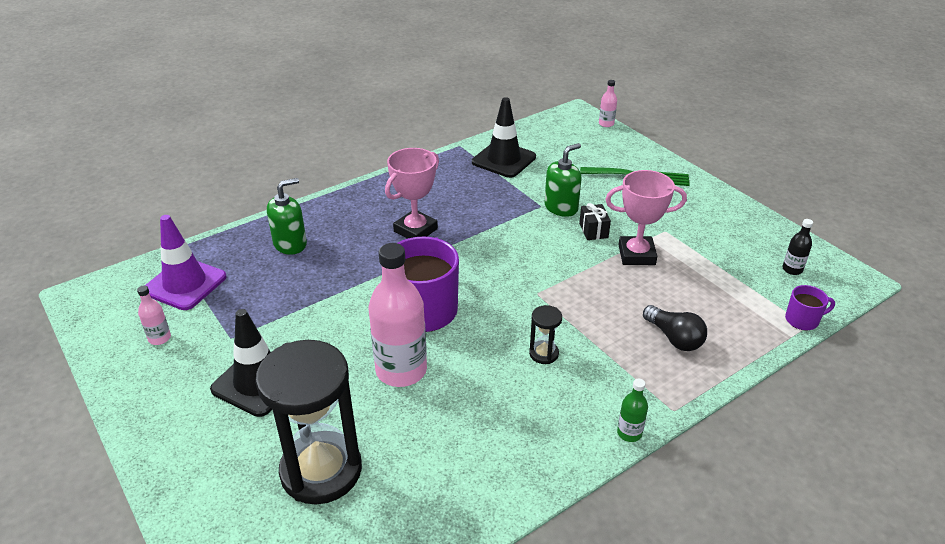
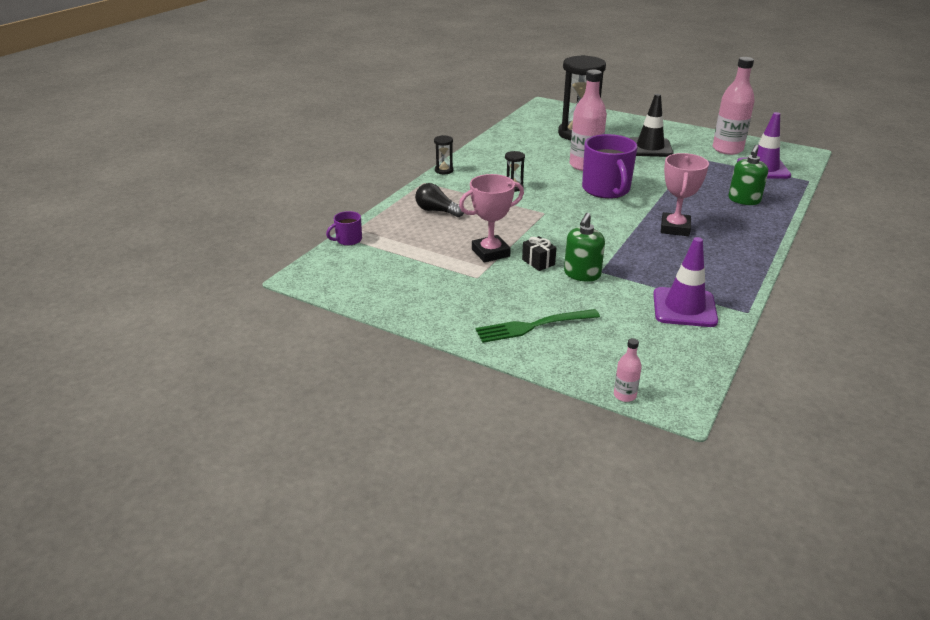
camera: 155 degrees right, 5 degrees down
pink bottle [137,286,171,345] -> pink bottle [713,57,755,155], size x2.22
black traffic cone [472,97,536,178] -> purple traffic cone [653,237,718,327]
green bottle [617,379,648,442] -> black hourglass [434,135,453,174]
black bottle [782,219,813,275] -> none

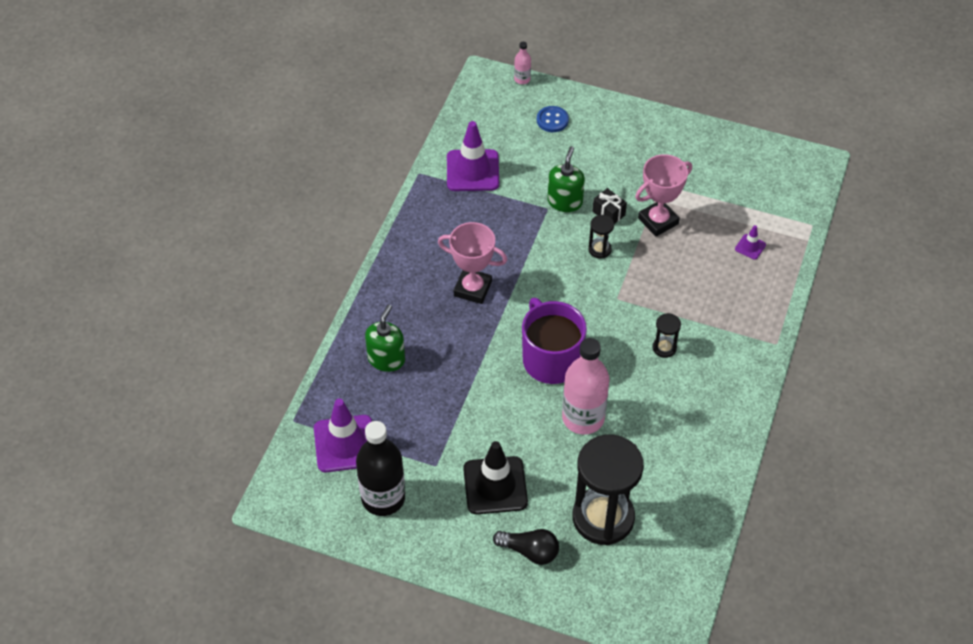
camera: 170 degrees right, 20 degrees up
purple mug [326,211,362,246] -> none
black light bulb [415,183,464,217] -> black light bulb moved to [493,529,559,565]
black hourglass [434,135,453,174] -> black hourglass moved to [588,215,614,259]
green fork [476,309,600,343] -> none
pink trophy [661,153,709,236] -> pink trophy turned 75 degrees counterclockwise [438,222,507,304]
pink bottle [713,57,755,155] -> black bottle [356,421,405,516]
none -> blue button [537,106,569,132]
none -> purple traffic cone [735,225,766,260]

